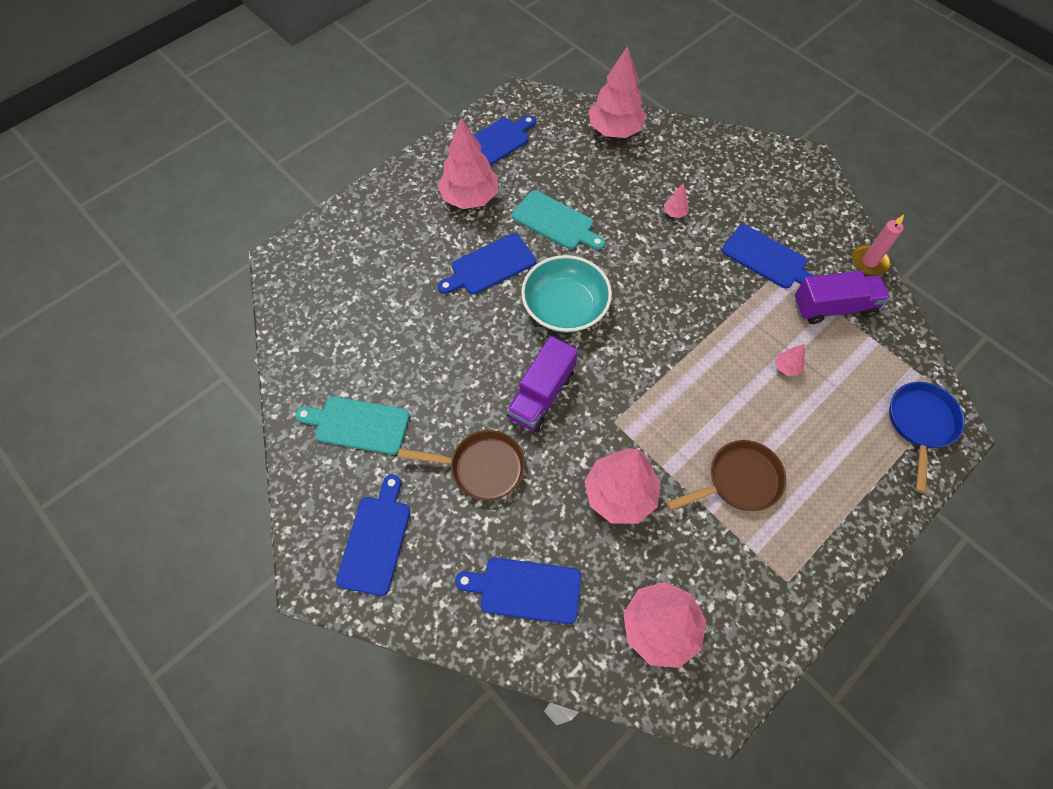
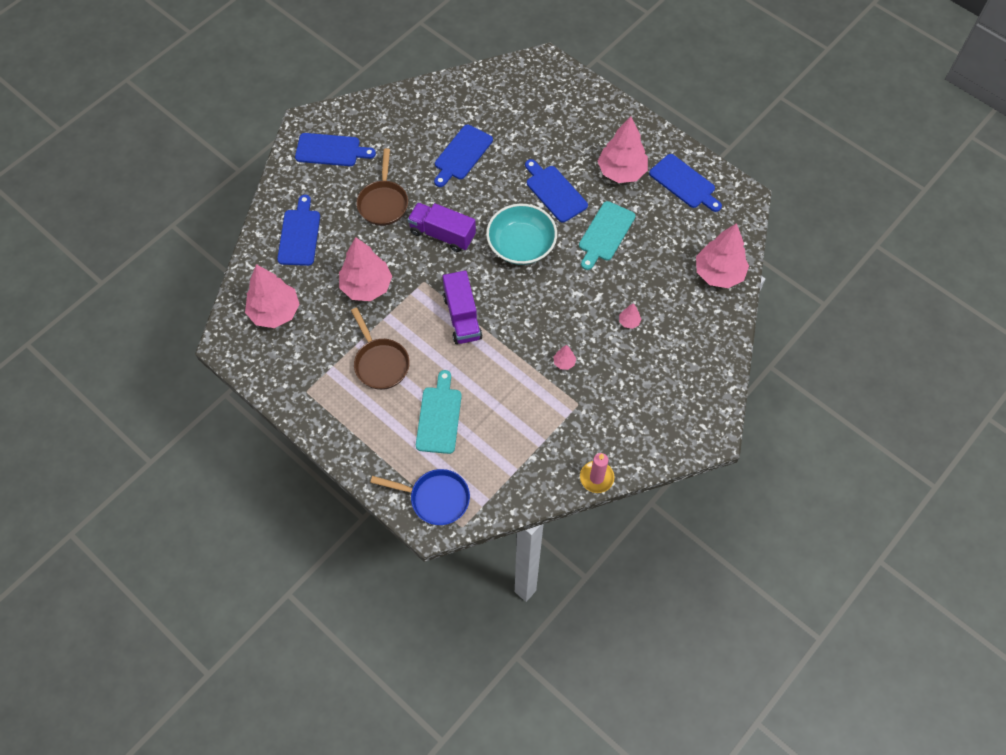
camera: 85 degrees right, 0 degrees up
turquoise cutting board [295,397,409,455] -> turquoise cutting board moved to [416,370,462,454]
blue cutting board [722,225,814,288] -> blue cutting board moved to [434,125,493,187]
pink tree [775,344,805,376] -> pink tree moved to [553,345,576,370]
purple truck [795,271,890,324] -> purple truck moved to [443,271,483,344]

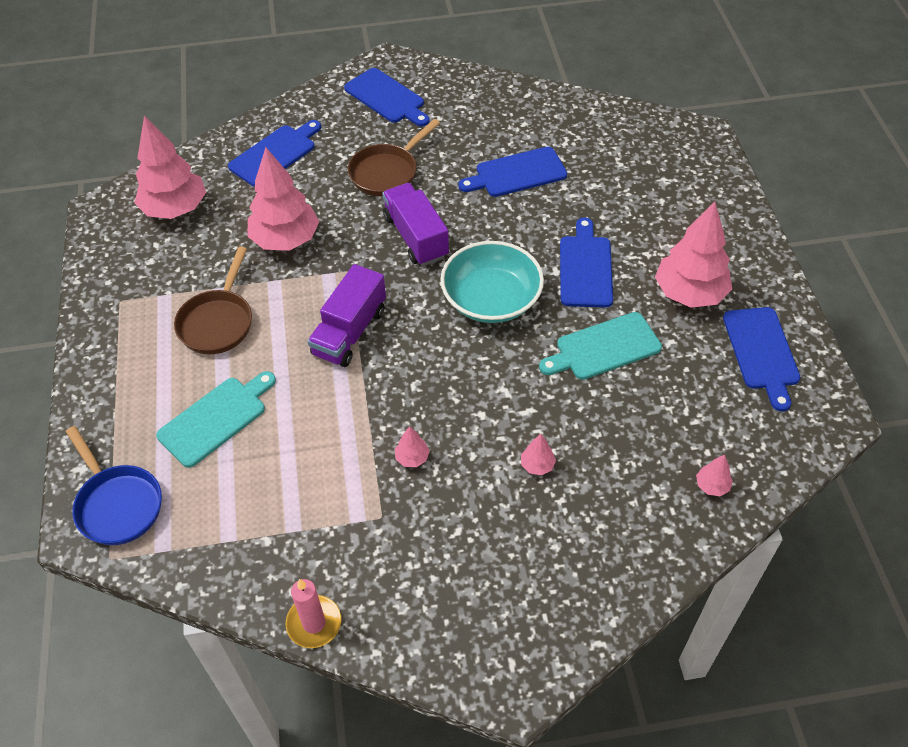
camera: 40 degrees right, 10 degrees down
pink tree [696,223,749,288] -> pink tree [696,455,733,496], size x0.42

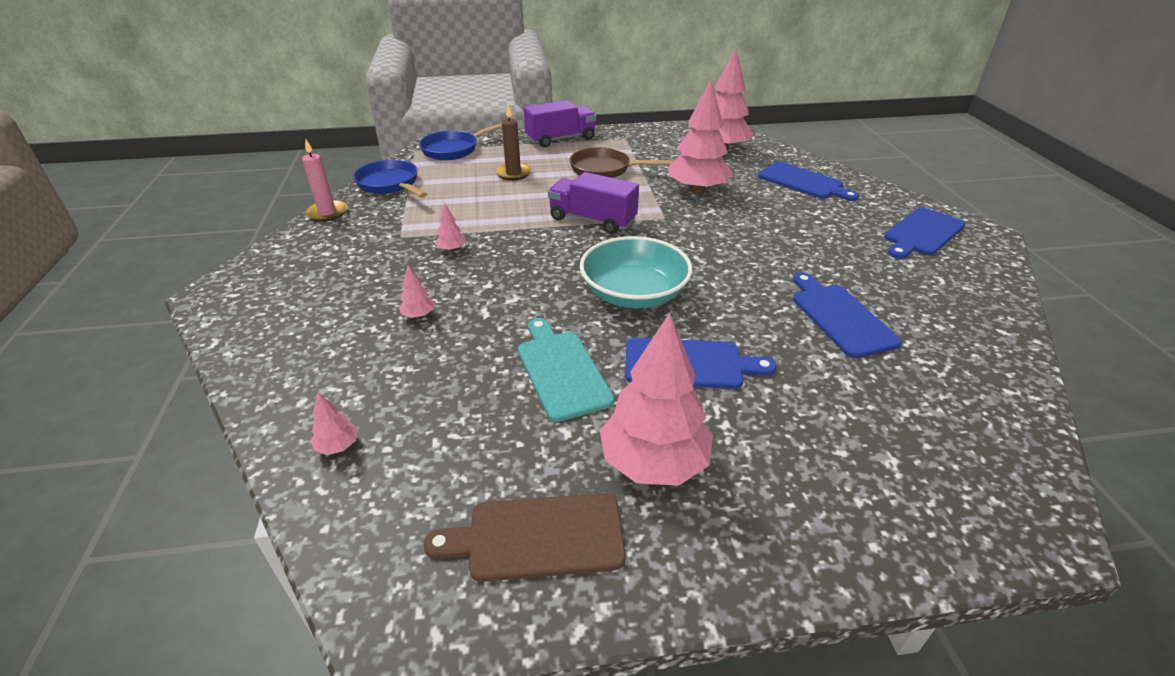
camera: 90 degrees right, 15 degrees down
turquoise cutting board [156,371,276,468] -> brown candle [495,105,531,181]
brown pan [348,119,440,196] -> none
purple truck [382,183,449,266] -> purple truck moved to [524,100,596,148]
blue cutting board [723,307,800,411] -> brown cutting board [423,493,626,582]
none -> blue pan [353,160,427,198]

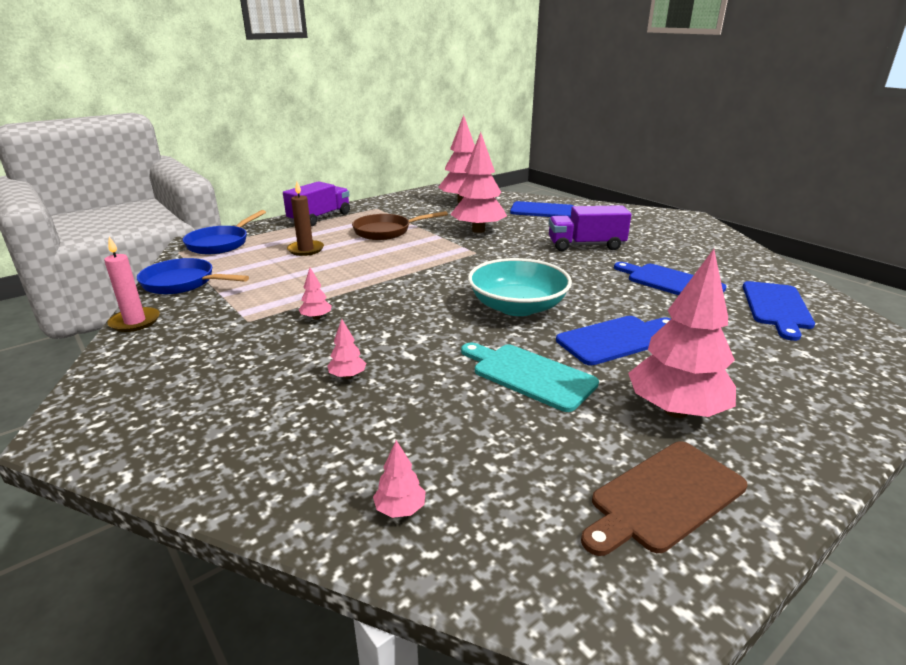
camera: 30 degrees left, 10 degrees down
purple truck [548,172,639,234] -> purple truck moved to [549,205,631,251]
blue cutting board [884,207,966,259] -> blue cutting board moved to [743,281,815,341]

